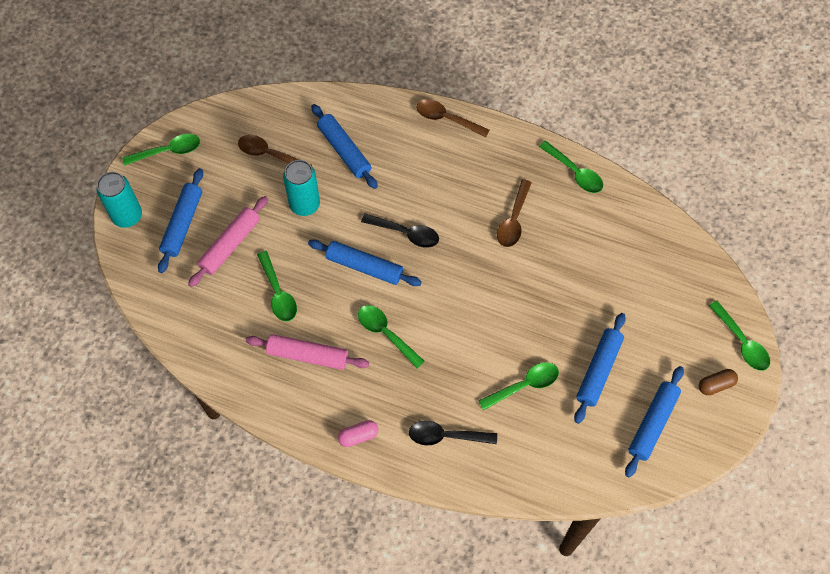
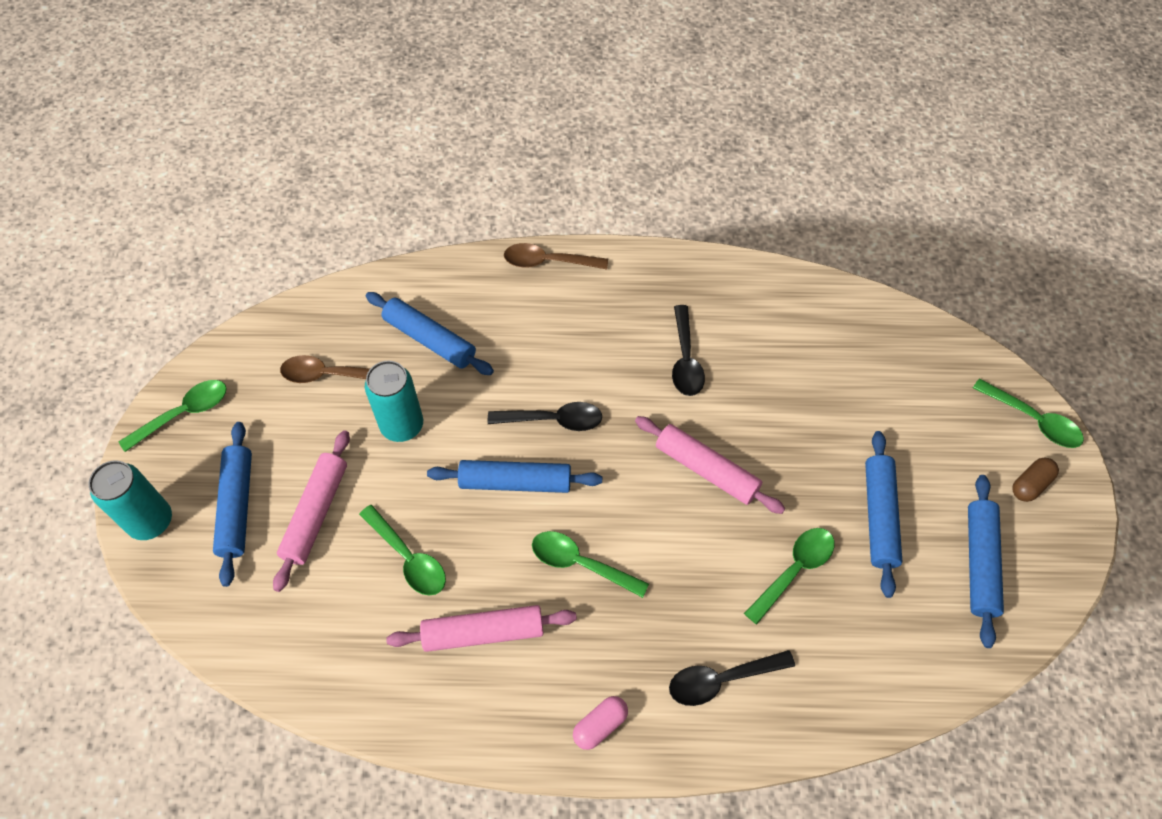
camera: 20 degrees left, 5 degrees down
brown spoon [497,179,532,247] -> black spoon [672,305,705,396]
green spoon [539,141,603,193] -> none
none -> pink rolling pin [635,416,785,514]

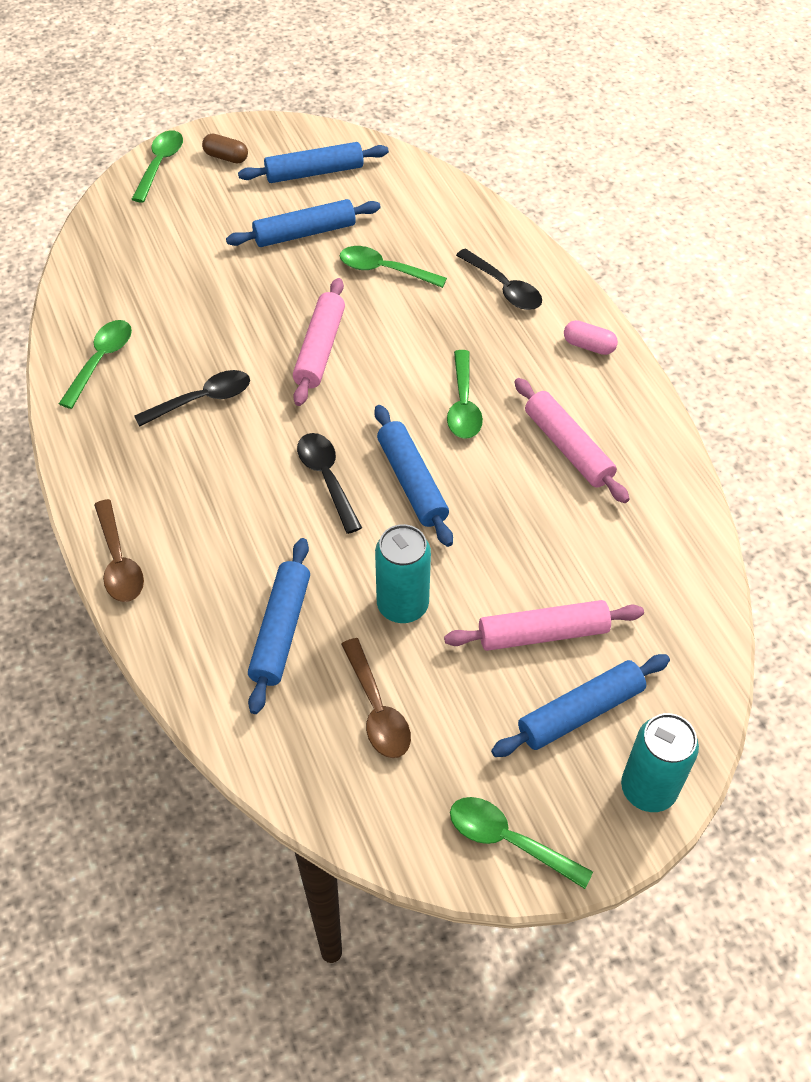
camera: 115 degrees left, 5 degrees down
green spoon [359,505,446,595] -> green spoon moved to [59,320,132,409]

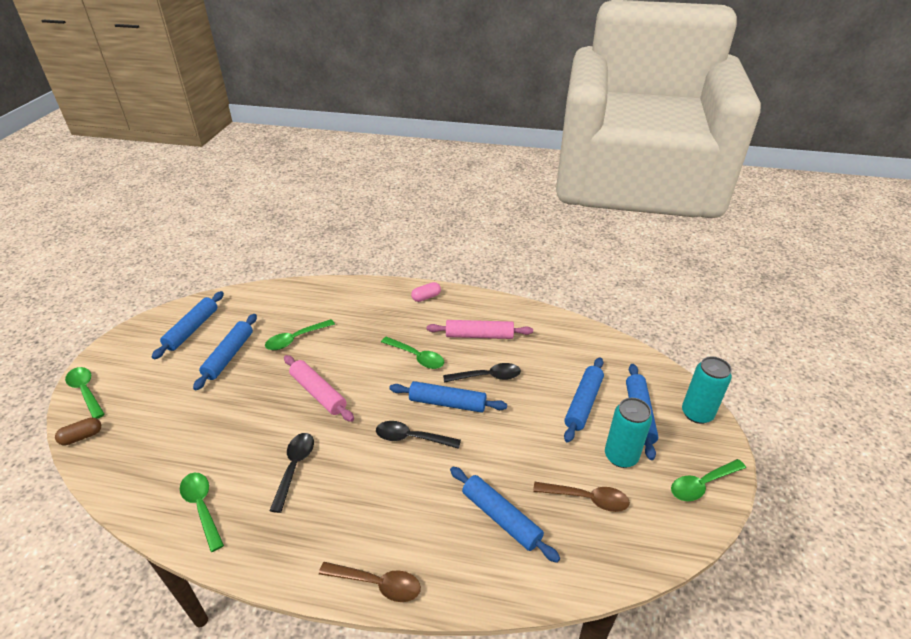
camera: 55 degrees left, 15 degrees down
brown capsule [202,134,248,164] -> brown capsule moved to [55,418,101,445]
turquoise can [375,524,431,623] -> turquoise can moved to [605,398,652,468]
pink rolling pin [444,600,644,651] -> blue rolling pin [564,357,604,443]
black spoon [456,248,542,310] -> black spoon moved to [443,363,521,383]

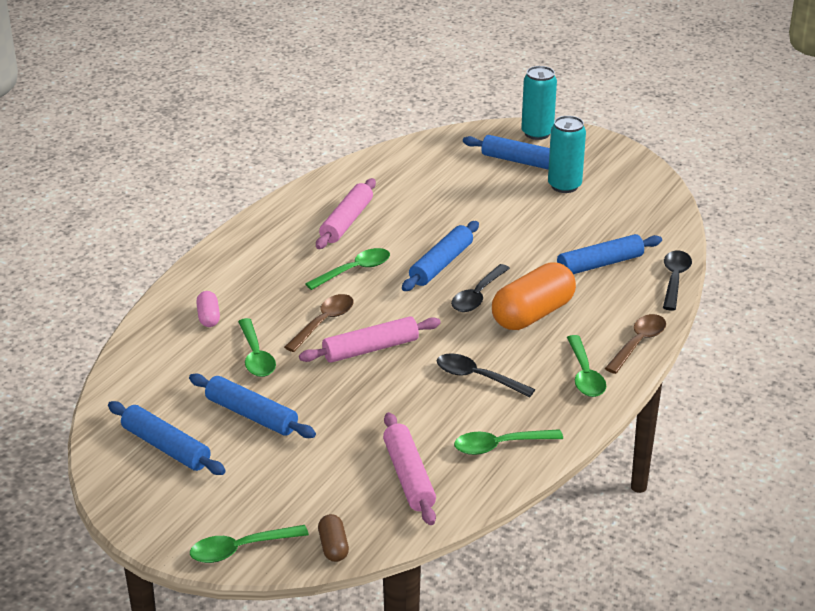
camera: 70 degrees left, 5 degrees down
pink capsule [411,282,441,302] -> pink capsule moved to [196,291,220,327]
black spoon [443,363,521,383] -> black spoon moved to [663,251,692,311]
brown spoon [533,482,630,512] -> brown spoon moved to [284,294,354,352]
blue rolling pin [564,357,604,443] -> none
green spoon [671,459,746,501] -> green spoon moved to [567,335,606,397]
none -> pink rolling pin [383,412,436,525]
none -> orange capsule [492,262,576,330]

